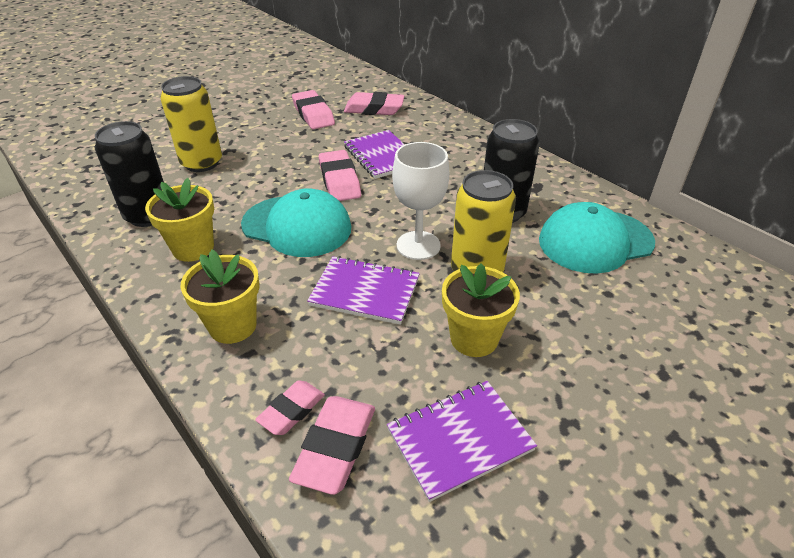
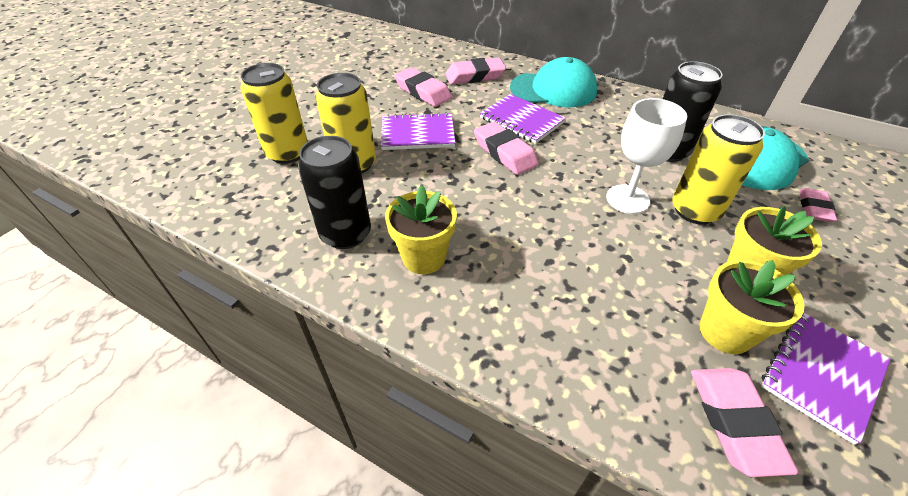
camera: 20 degrees left, 5 degrees up
yellow flower pot [181,250,260,344] -> yellow flower pot moved to [700,260,804,354]
turquoise cap [241,188,351,257] -> turquoise cap moved to [510,57,597,107]
pink eraser [255,380,325,435] -> pink eraser moved to [799,188,837,222]
purple notebook [307,256,420,325] -> purple notebook moved to [381,112,455,150]
none -> yellow can [241,63,308,164]

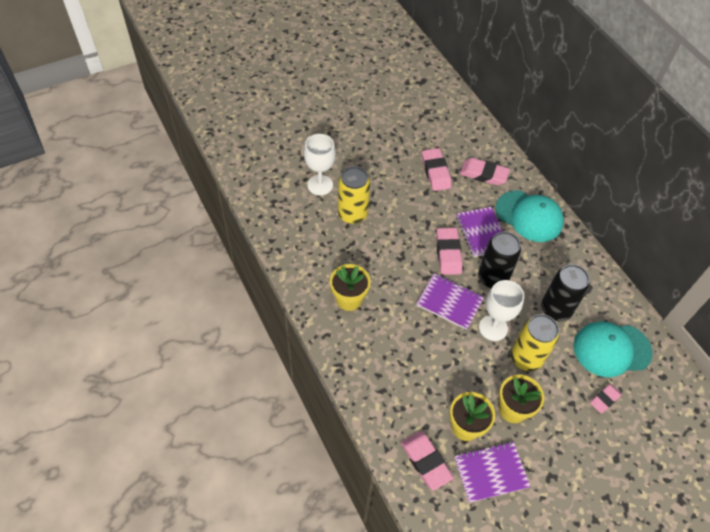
camera: 30 degrees right, 10 degrees up
yellow can [241,63,308,164] -> white goblet [304,134,336,195]
black can [298,136,371,249] -> black can moved to [478,232,521,288]
purple notebook [381,112,455,150] -> purple notebook moved to [416,273,484,330]
pink eraser [691,368,798,477] -> pink eraser turned 60 degrees counterclockwise [401,431,453,490]

